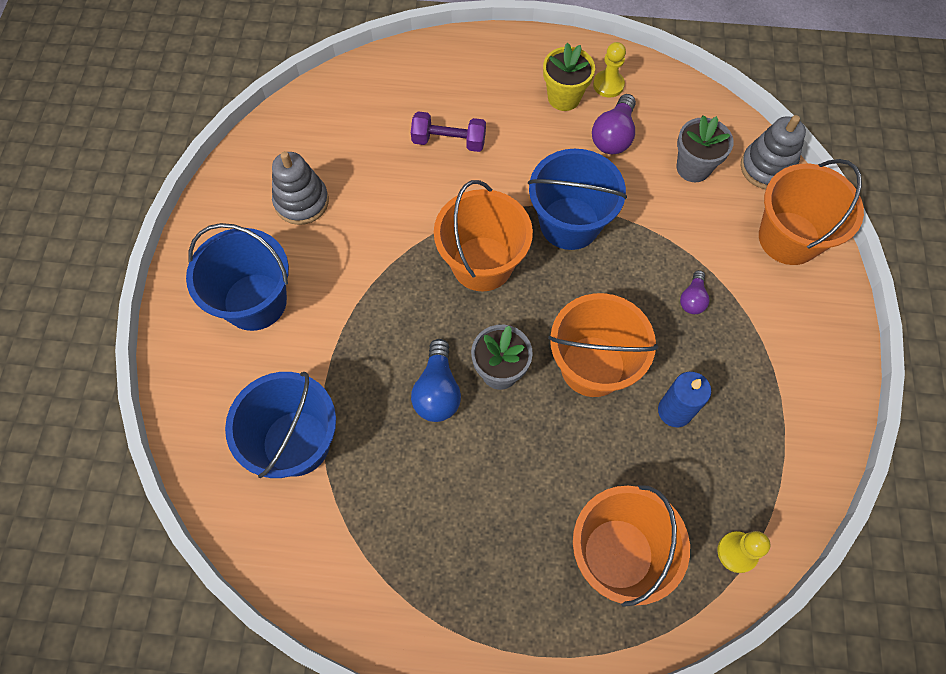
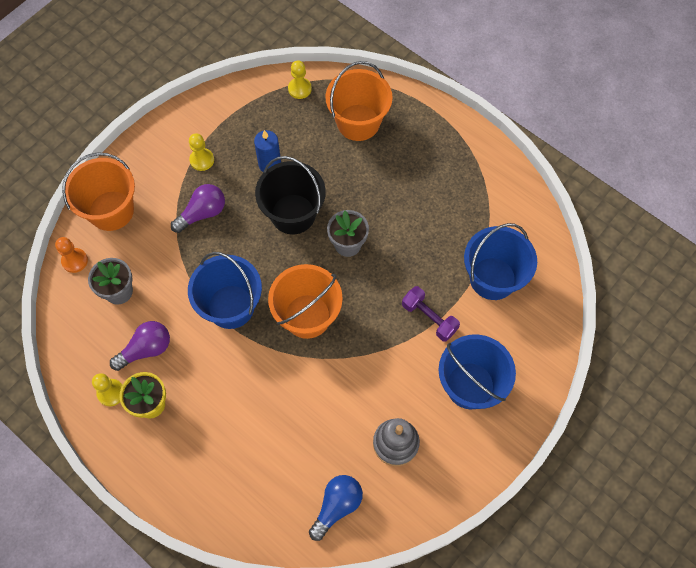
camera: 145 degrees left, 0 degrees up
purple dumbbell [411,111,486,152] -> purple dumbbell moved to [402,286,460,342]
blue light bulb [411,339,461,422] -> blue light bulb moved to [309,475,363,541]
orange bucket [548,293,658,397] -> black bucket [255,156,326,234]
purple light bulb [680,270,710,314] -> purple light bulb [171,184,225,233], size x1.65
grey stacking toy [741,115,806,189] -> orange pawn [55,237,88,273]
none -> yellow pawn [189,133,214,171]

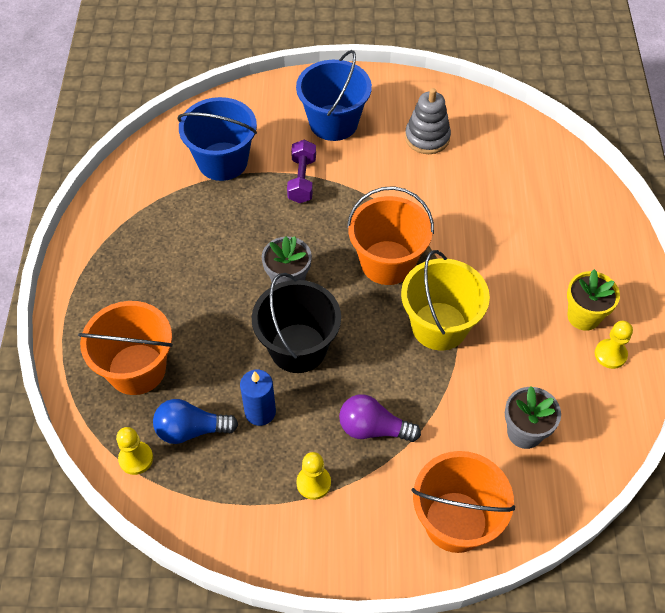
camera: 130 degrees left, 10 degrees down
orange pawn [55,237,88,273] -> none
purple light bulb [110,321,170,371] -> none
blue bucket [188,252,262,329] -> yellow bucket [401,250,490,350]
blue light bulb [309,475,363,541] -> blue light bulb moved to [153,399,238,444]

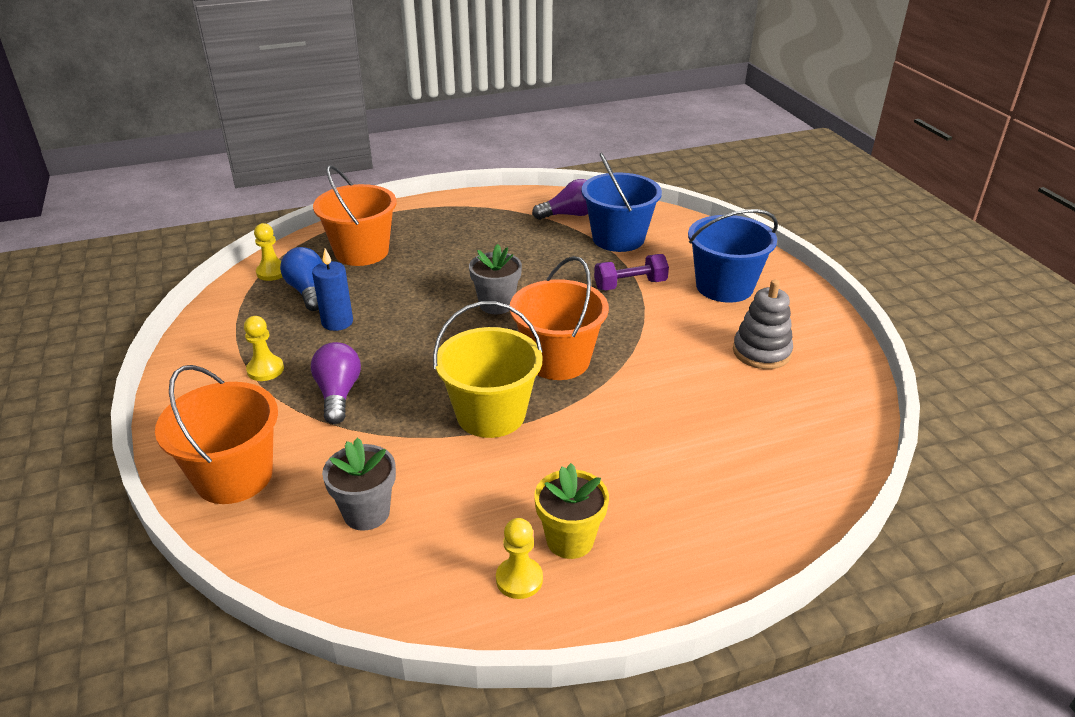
camera: 70 degrees right, 20 degrees down
black bucket [252,273,341,373] -> none
none -> purple light bulb [532,179,588,220]

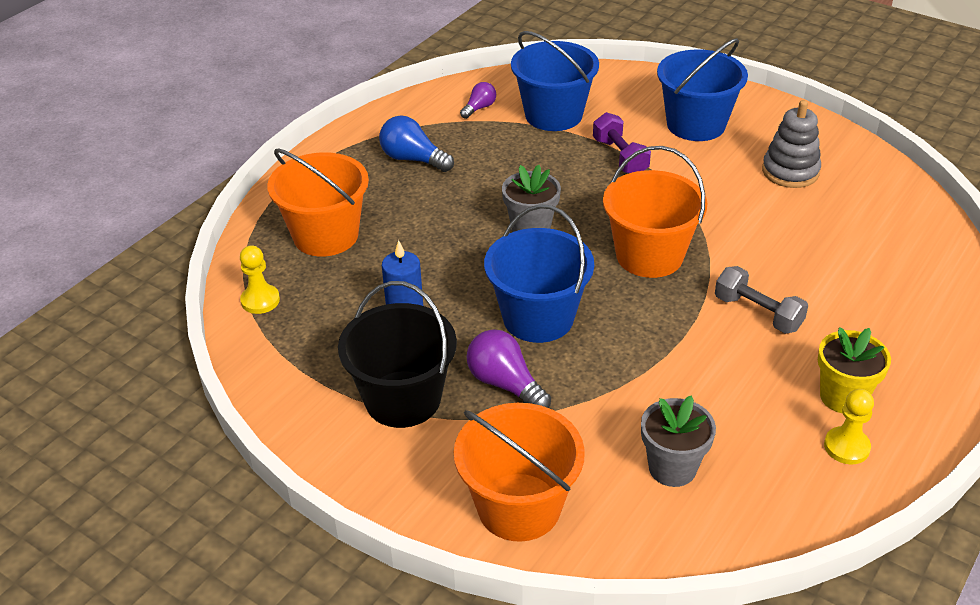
camera: 35 degrees left, 5 degrees up
yellow pawn [244,316,284,381] -> black bucket [338,281,457,428]
blue light bulb [280,247,323,311] -> blue light bulb moved to [379,116,454,172]
yellow bucket [433,301,543,438] -> none
purple light bulb [532,179,588,220] -> purple light bulb [460,82,496,119], size x0.60
purple dumbbell [594,254,669,291] -> purple dumbbell turned 60 degrees counterclockwise [593,112,651,174]
none -> blue bucket [484,204,594,343]
none -> grey dumbbell [715,266,808,334]

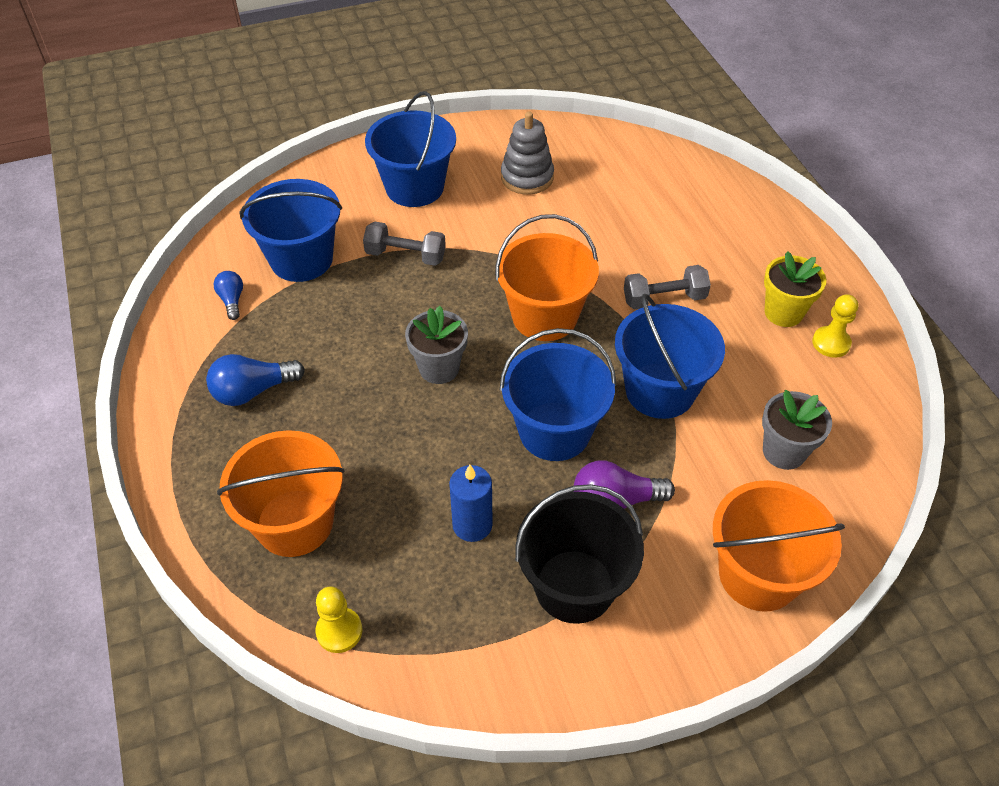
camera: 55 degrees left, 10 degrees up
purple light bulb [460,82,496,119] -> blue light bulb [214,271,243,320]
purple dumbbell [593,112,651,174] -> grey dumbbell [363,221,446,266]
none -> blue bucket [615,294,725,419]

